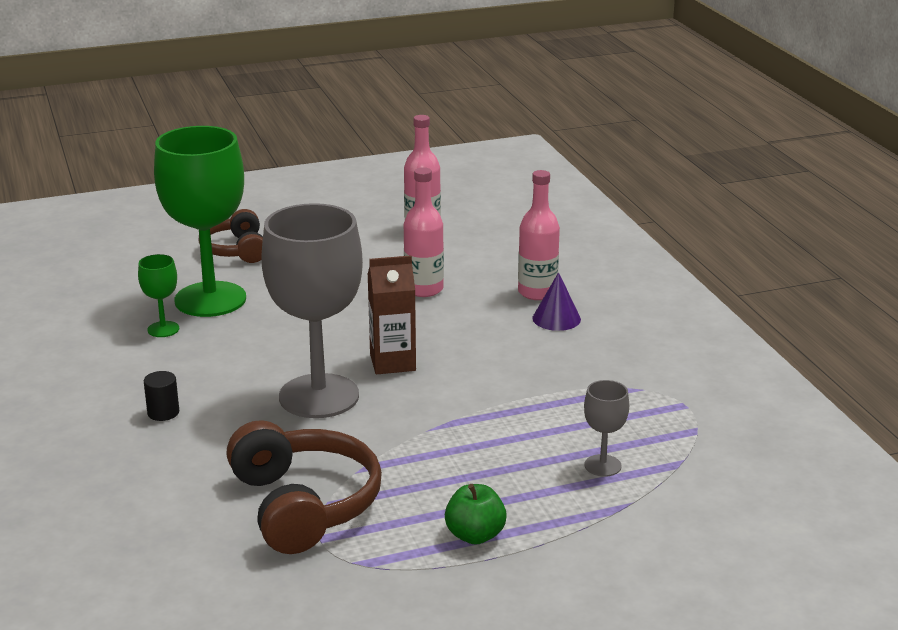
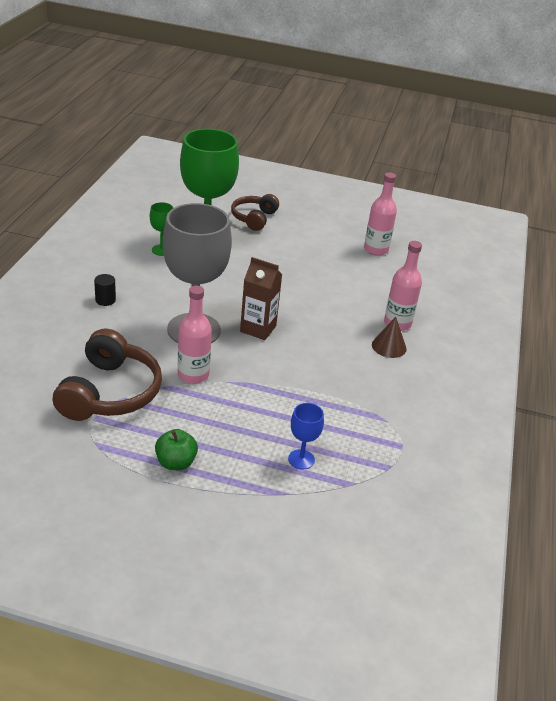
camera: 30 degrees right, 10 degrees up
pink bottle [404,167,444,297] -> pink bottle moved to [178,286,212,384]
purple cone [532,272,581,331] -> brown cone [372,317,407,358]
grey goblet [584,380,629,477] -> blue goblet [288,403,324,469]

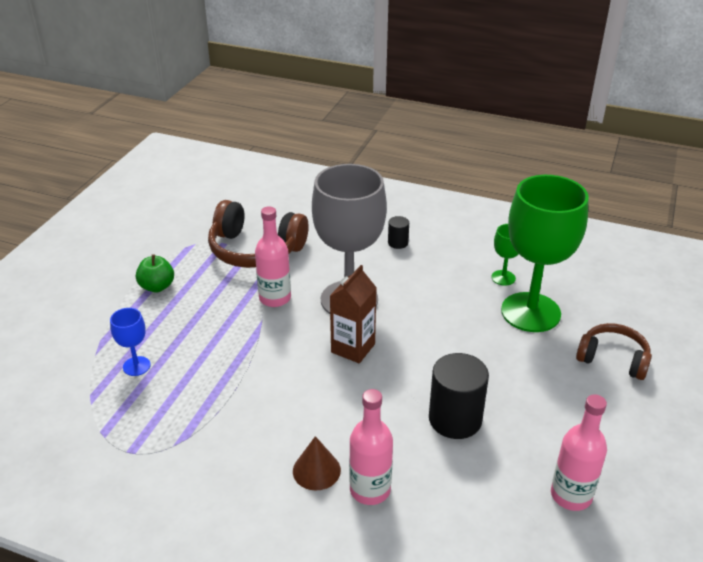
camera: 100 degrees right, 0 degrees up
none -> black cylinder [429,353,489,439]

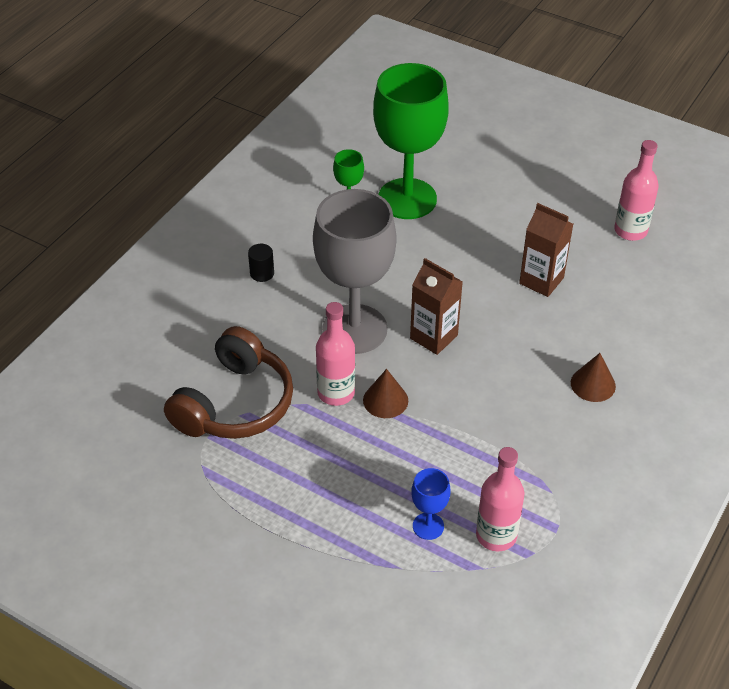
camera: 80 degrees left, 10 degrees up
green apple [136,254,174,292] -> none
pink bottle [349,389,393,505] -> pink bottle moved to [476,447,524,551]
black cylinder [429,353,489,439] -> brown carton [519,203,573,297]
brown headphones [576,323,652,380] -> none
none -> brown cone [363,369,408,418]

